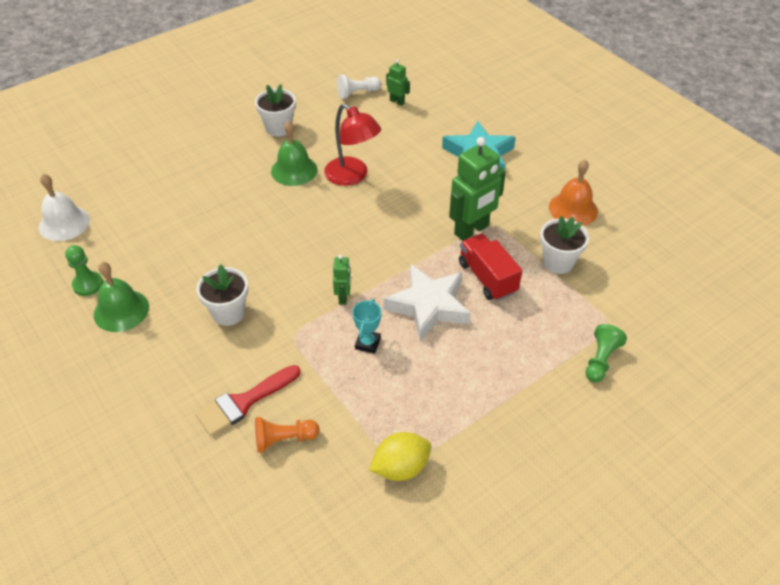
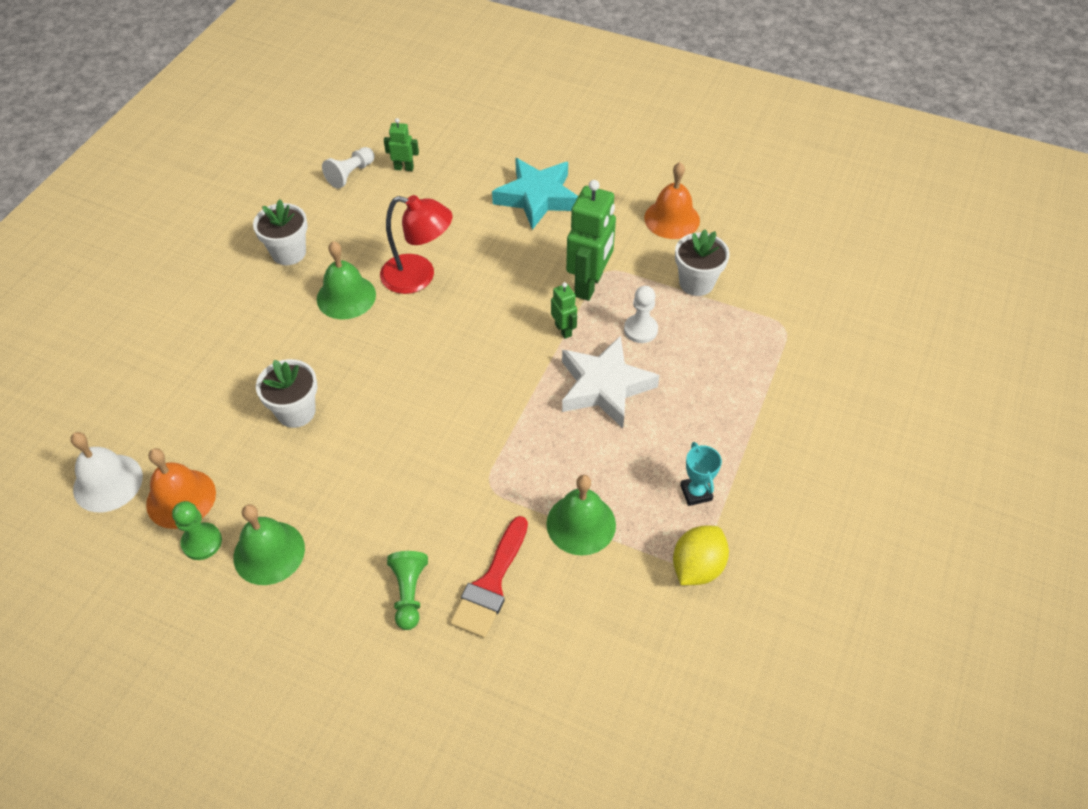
camera: 30 degrees left, 5 degrees up
white flower pot [197,264,248,326] -> white flower pot moved to [256,359,317,428]
orange pawn [255,417,319,453] -> none
green robot [333,255,351,305] -> green robot moved to [551,282,577,339]
turquoise trophy [352,299,381,354] -> turquoise trophy moved to [680,442,722,506]
red truck [459,234,522,301] -> white pawn [624,286,658,343]
green pawn [586,324,627,382] -> green pawn moved to [387,551,428,630]
none -> orange bell [146,448,216,529]
none -> green bell [546,475,616,555]

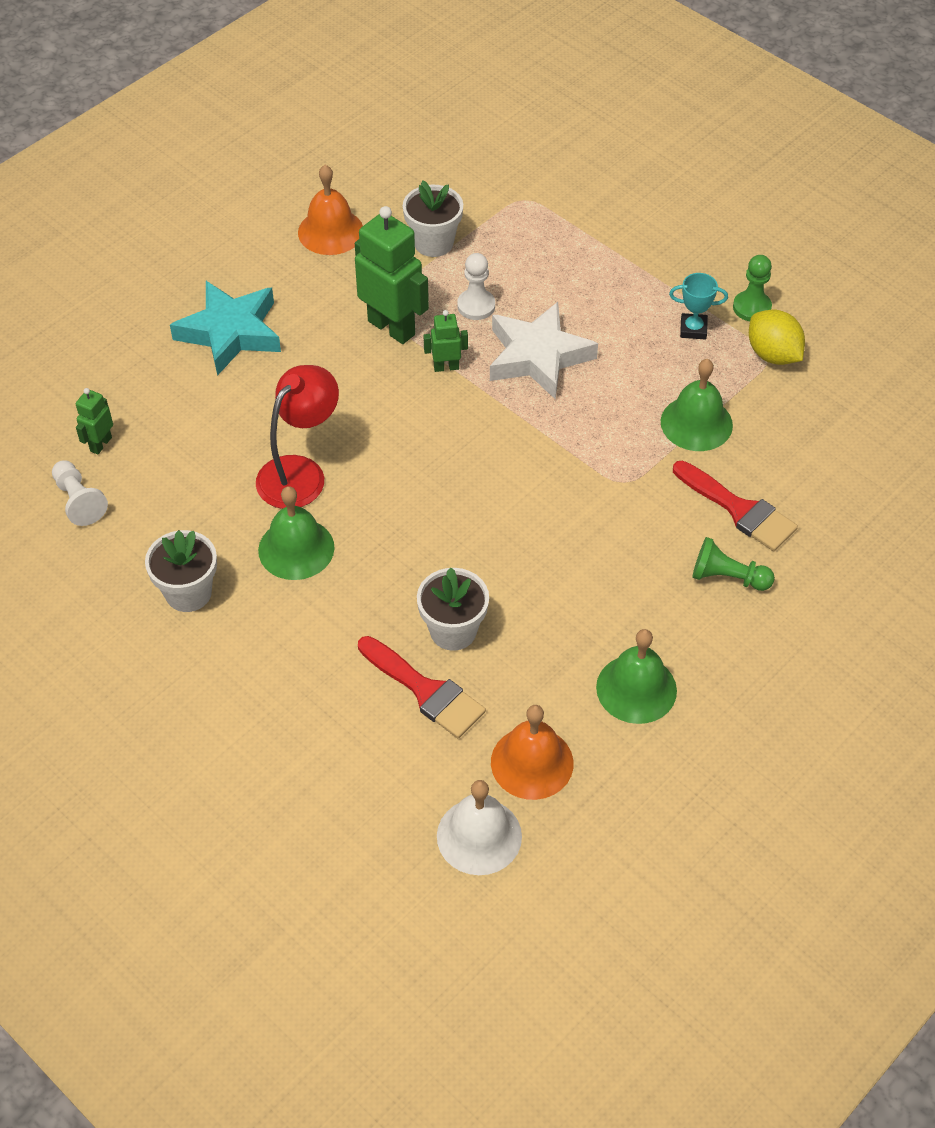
camera: 70 degrees left, 0 degrees up
green pawn [172,501,222,560] -> green pawn moved to [733,255,772,321]
none -> red brush [358,636,486,738]

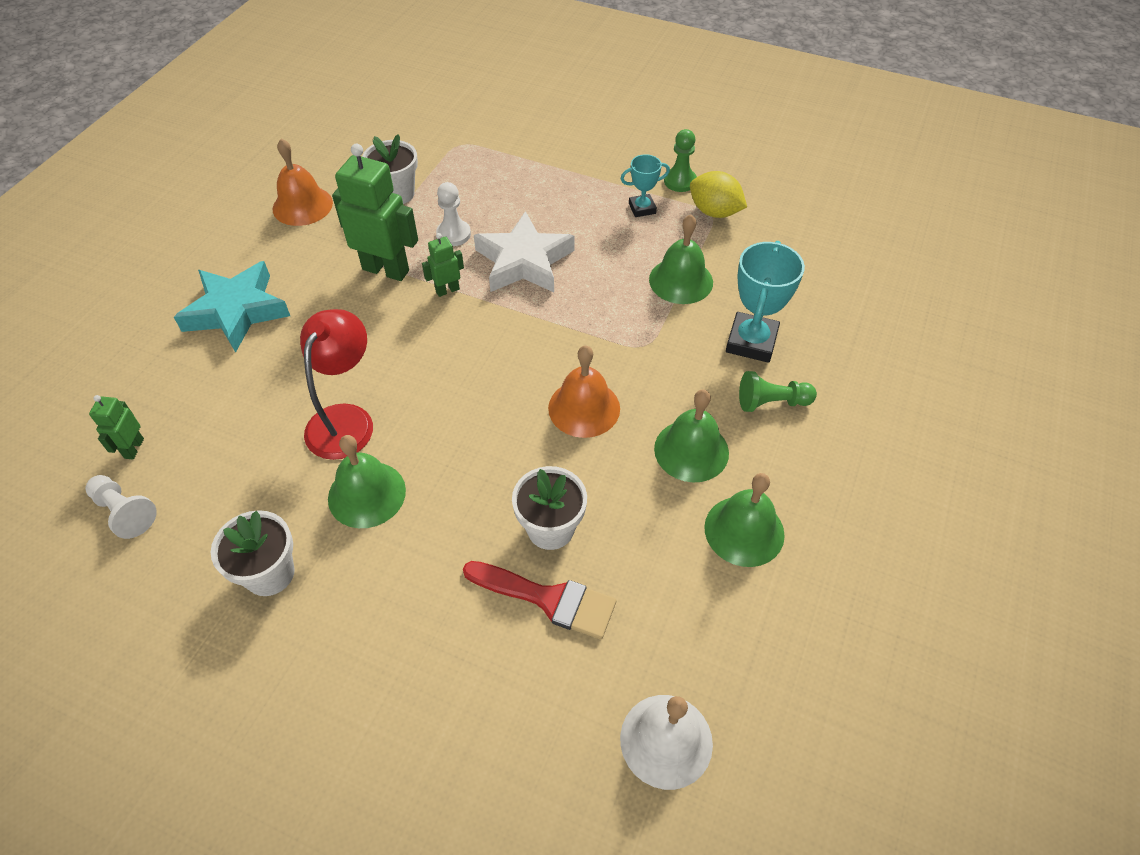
camera: 20 degrees left, 0 degrees up
orange bell [491,705,573,800] -> orange bell moved to [548,345,620,438]
red brush [673,460,798,551] -> turquoise trophy [726,241,805,363]
none -> green bell [654,389,729,482]

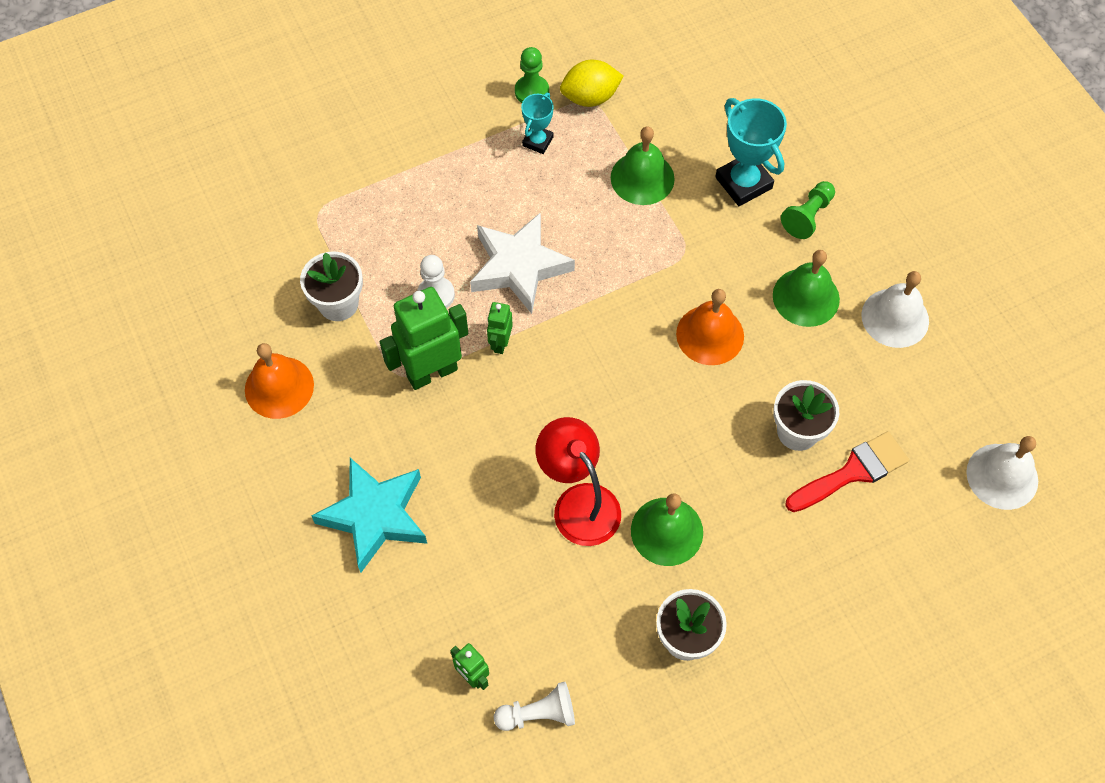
camera: 50 degrees left, 10 degrees up
green bell [704,473,785,567] -> white bell [861,271,929,348]

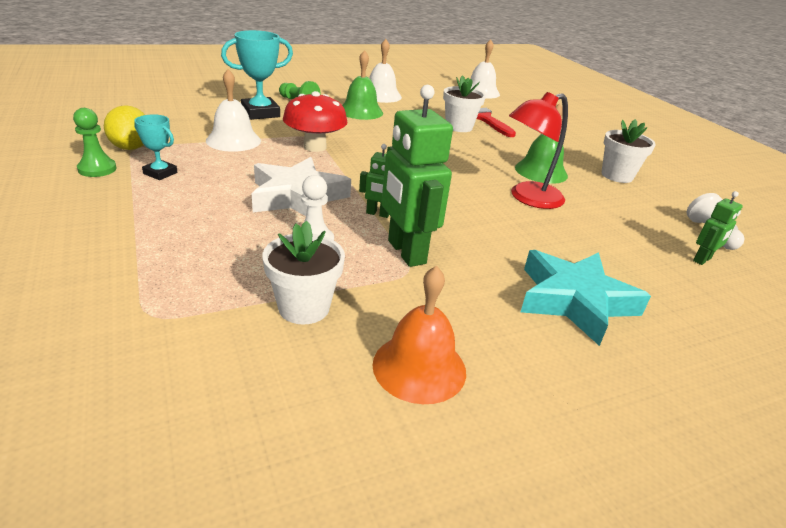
camera: 90 degrees left, 30 degrees down
green bell [611,126,675,205] -> white bell [206,69,261,152]
orange bell [676,289,744,365] -> none
none -> red mushroom [283,91,348,152]

